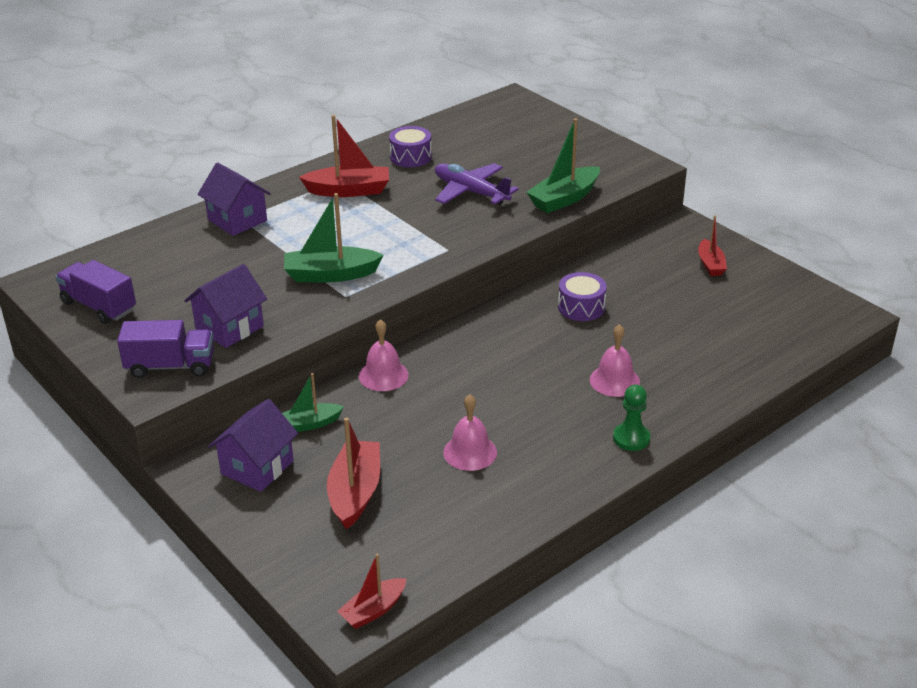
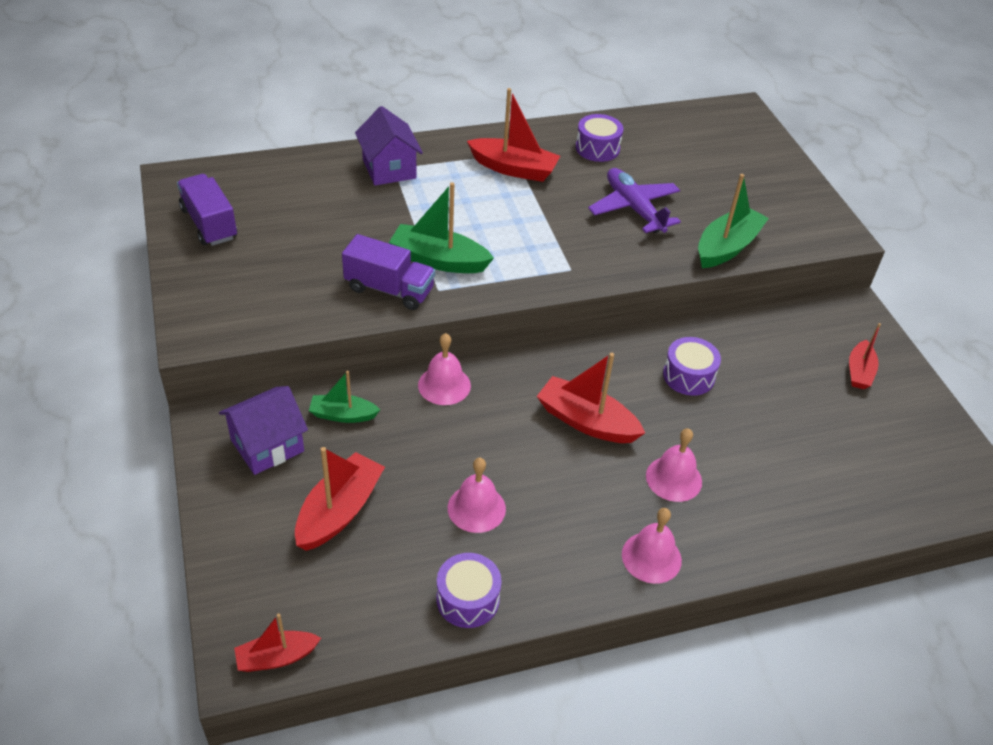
camera: 20 degrees right, 10 degrees up
purple truck [117,320,214,378] -> purple truck moved to [342,234,435,310]
purple house [184,264,267,348] -> none
green boat [526,118,600,213] -> green boat turned 150 degrees clockwise [698,174,769,268]
green pawn [613,385,650,451] -> pink bell [622,508,682,584]
none -> purple drum [436,553,502,628]
none -> red boat [537,353,645,443]

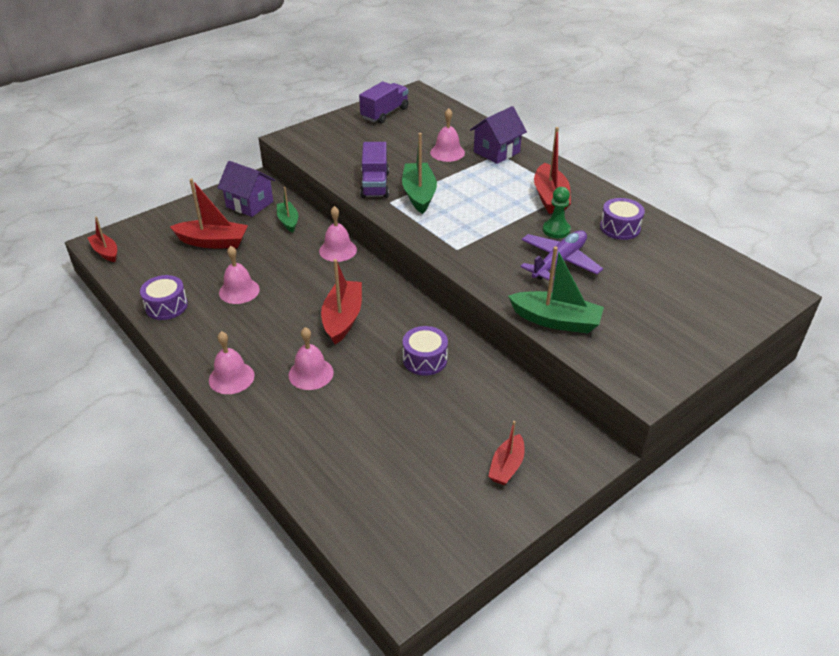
camera: 70 degrees right, 5 degrees down
red boat [849,323,881,389] -> red boat turned 60 degrees counterclockwise [488,421,524,485]
none -> pink bell [430,108,465,162]
none -> green pawn [543,187,571,238]

